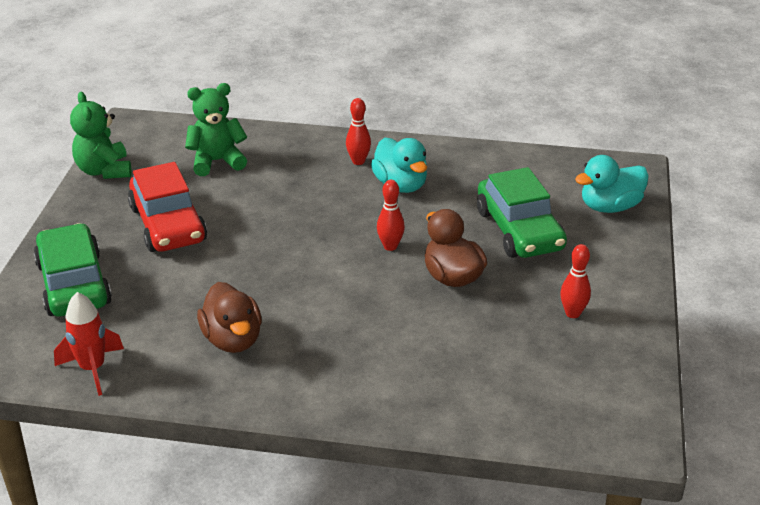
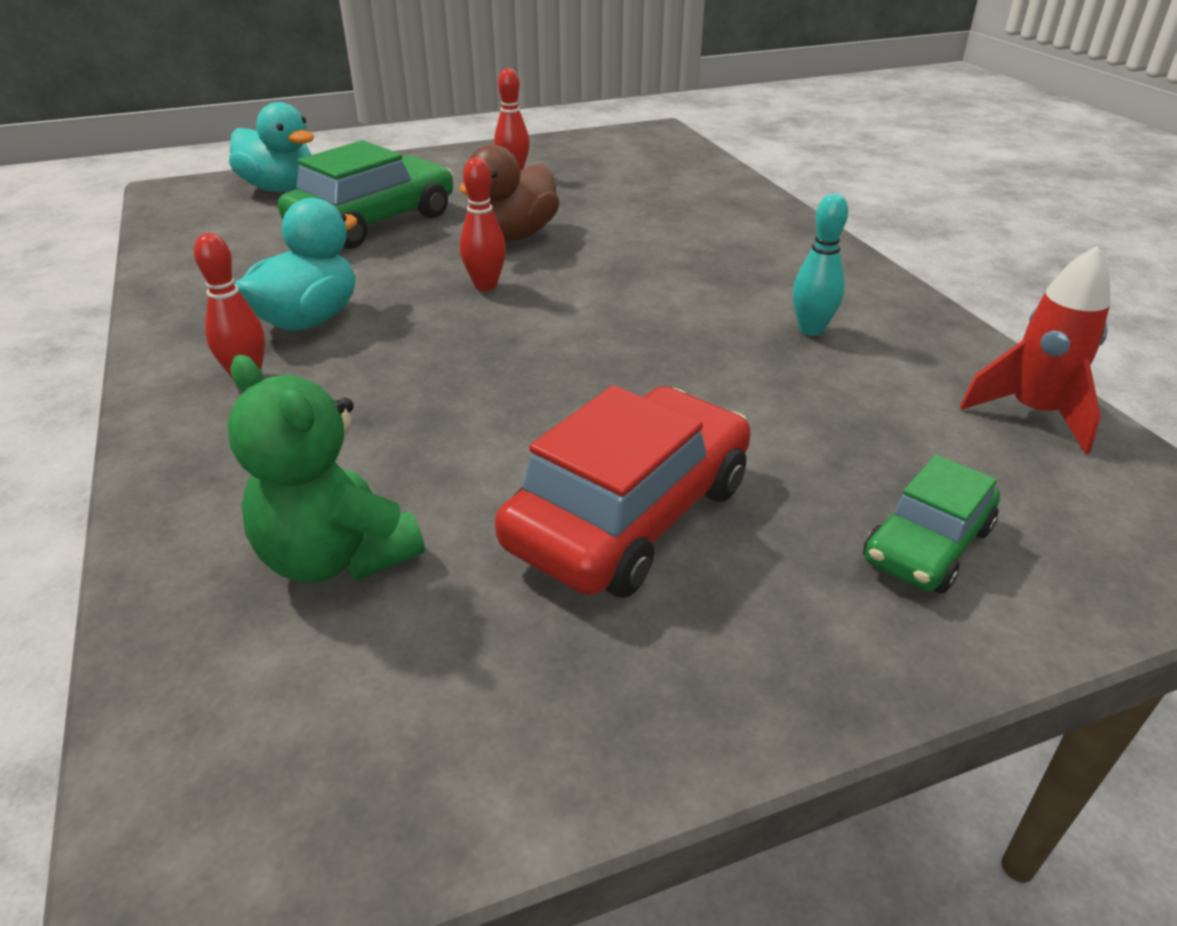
camera: 120 degrees left, 0 degrees up
green car [34,223,112,316] -> green car [863,455,1000,593], size x0.58
green teddy bear [70,92,131,179] -> none
brown duck [197,282,262,353] -> turquoise bowling pin [793,193,848,336]

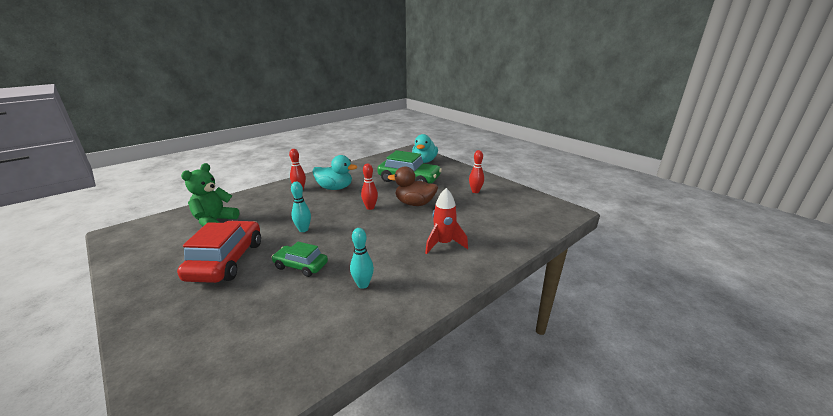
camera: 70 degrees right, 10 degrees down
red car [495,385,751,598] -> red car turned 105 degrees counterclockwise [177,221,261,283]
green car [863,455,1000,593] -> green car moved to [272,242,328,277]
red rocket [960,246,1110,454] -> red rocket moved to [425,188,468,254]
none -> turquoise bowling pin [291,182,311,232]

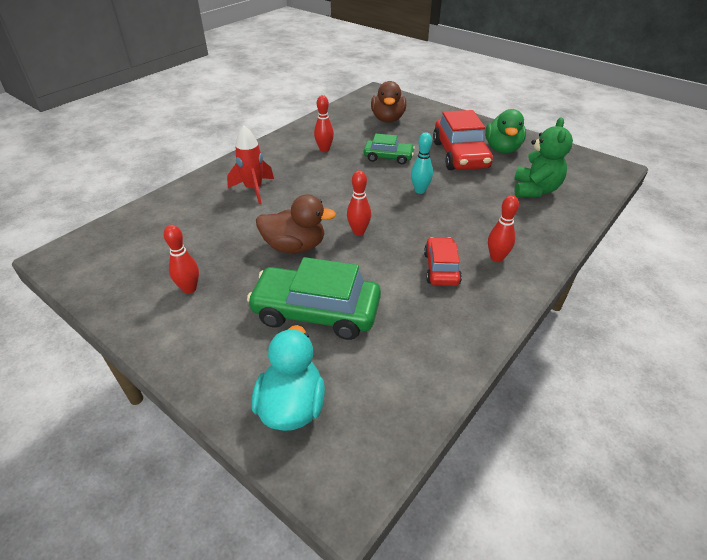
camera: 170 degrees right, 15 degrees up
turquoise duck [313,155,357,190] -> red car [424,237,462,286]
turquoise bowling pin [350,228,374,289] -> red bowling pin [314,95,334,152]
none -> brown duck [371,81,406,123]
none -> green duck [485,109,526,153]

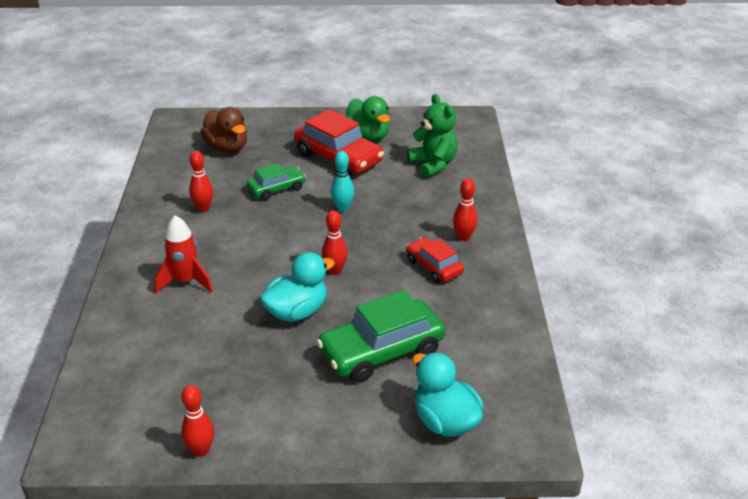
camera: 40 degrees left, 5 degrees down
red bowling pin [164,225,199,294] -> red bowling pin moved to [181,385,214,457]
brown duck [256,195,336,253] -> turquoise duck [260,252,335,322]

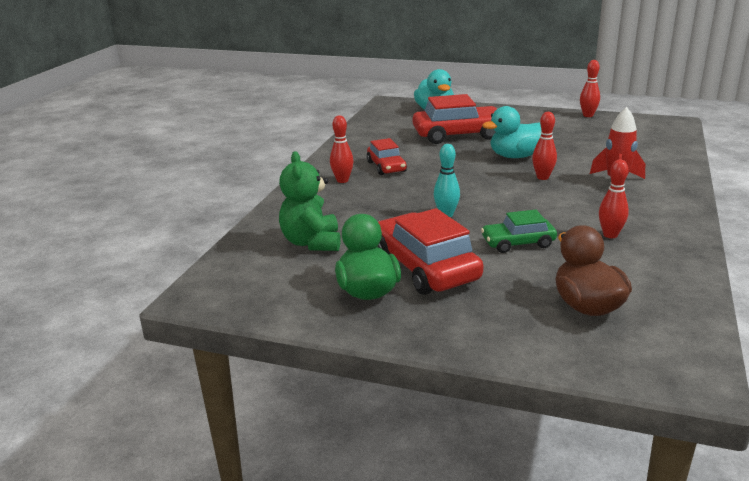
camera: 160 degrees left, 10 degrees down
green car [317,290,445,383] -> red car [413,94,498,144]
red bowling pin [322,210,348,275] -> red bowling pin moved to [532,112,557,180]

